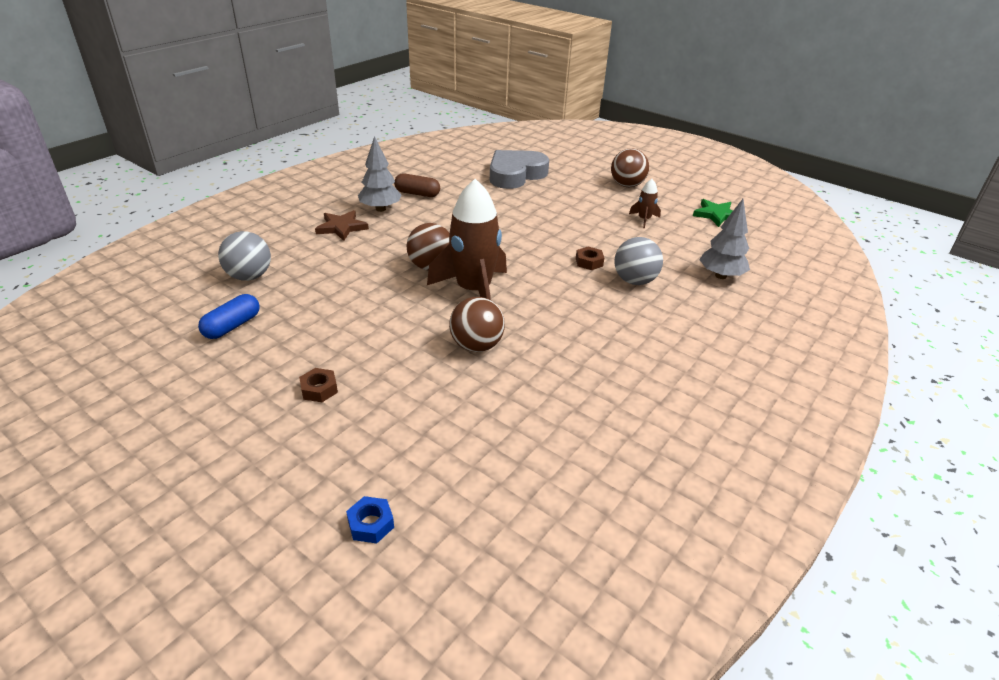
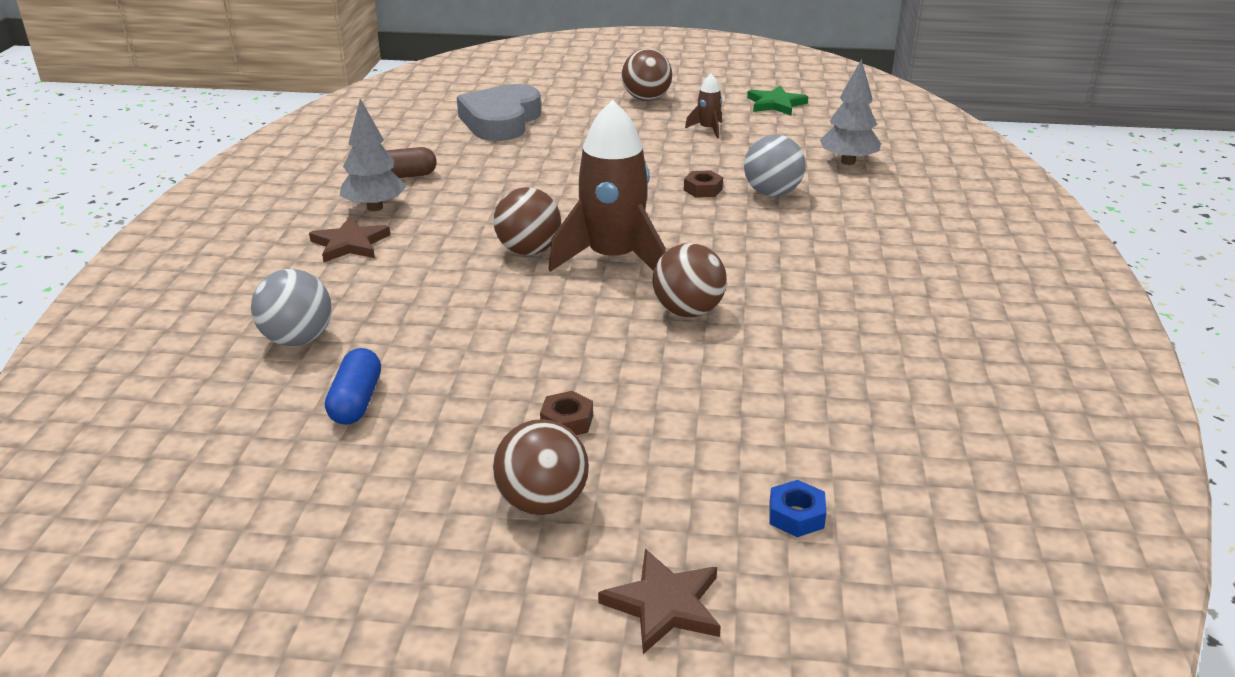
camera: 30 degrees left, 5 degrees down
none -> brown ball [493,419,589,516]
none -> brown star [598,549,721,654]

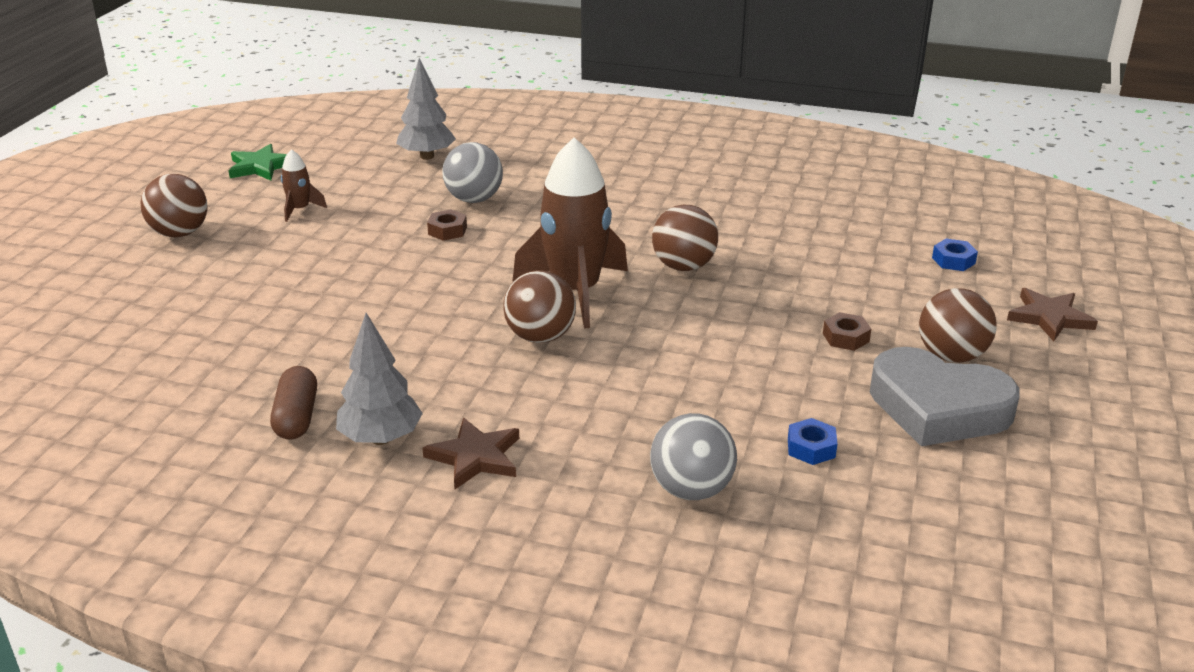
camera: 80 degrees left, 0 degrees up
blue capsule [325,348,381,425] -> blue nut [788,418,837,465]
grey heart [457,84,541,141] -> grey heart moved to [870,347,1020,446]

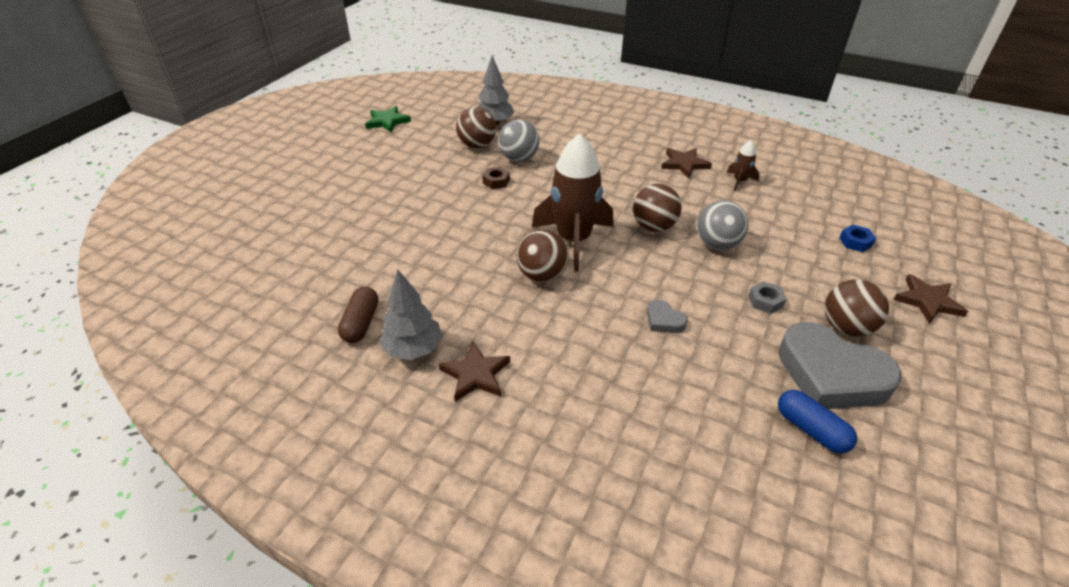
camera: 10 degrees right, 10 degrees up
brown ball [141,174,208,237] -> brown ball moved to [456,107,496,148]
brown rocket [281,149,327,222] -> brown rocket moved to [727,140,760,191]
grey ball [650,413,737,500] -> grey ball moved to [697,200,748,250]
blue nut [788,418,837,465] -> none
brown nut [823,312,871,351] -> grey nut [748,281,786,314]
none -> grey heart [647,299,688,333]
none -> brown star [661,148,712,178]
none -> blue capsule [778,390,857,453]

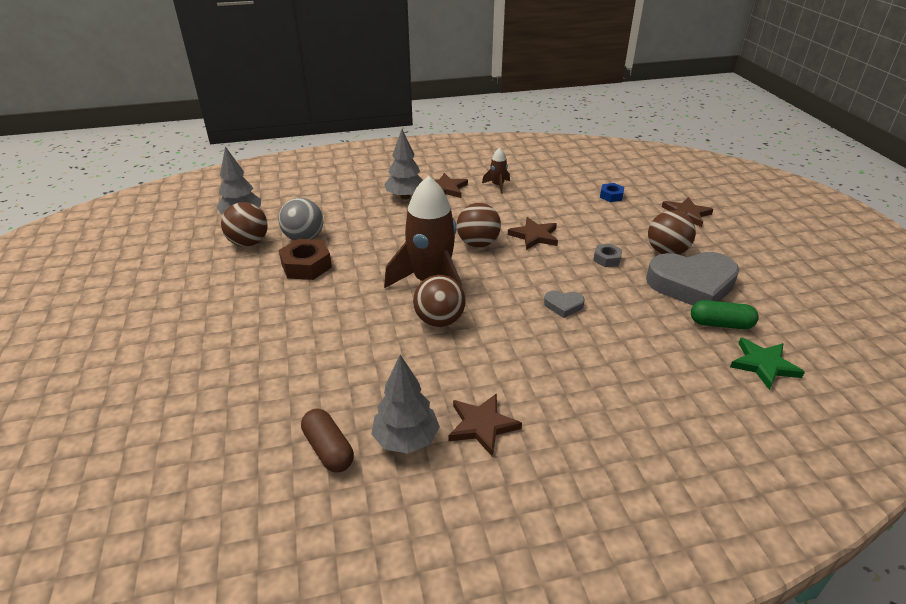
camera: 40 degrees left, 5 degrees down
green star [365,106,411,133] -> green star moved to [730,338,805,390]
brown nut [482,167,510,189] -> brown nut [279,239,332,280], size x1.73
grey ball [697,200,748,250] -> brown star [508,217,558,250]
blue capsule [778,390,857,453] -> green capsule [691,300,759,329]
none -> grey tree [384,129,423,200]

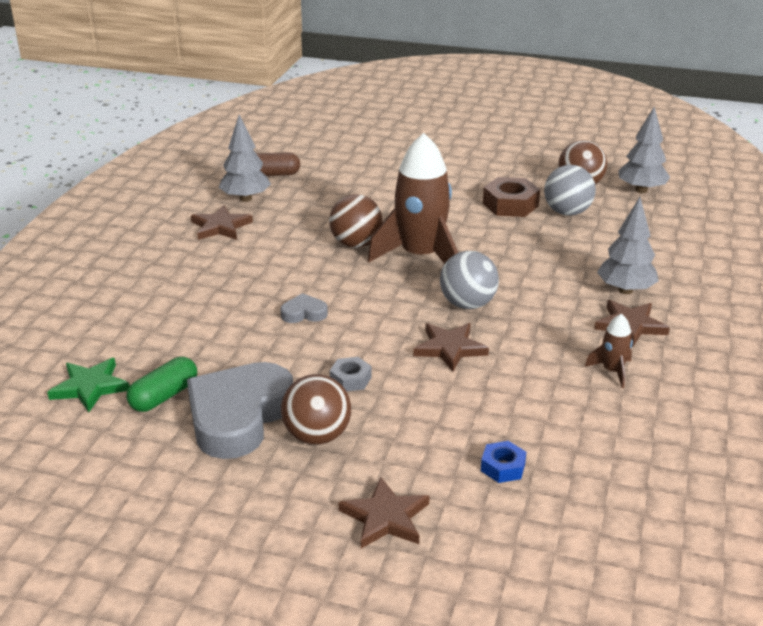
camera: 120 degrees right, 5 degrees down
brown ball [457,203,501,247] -> grey ball [440,251,499,309]
grey heart [544,290,585,318] -> grey heart turned 45 degrees clockwise [280,293,328,323]

